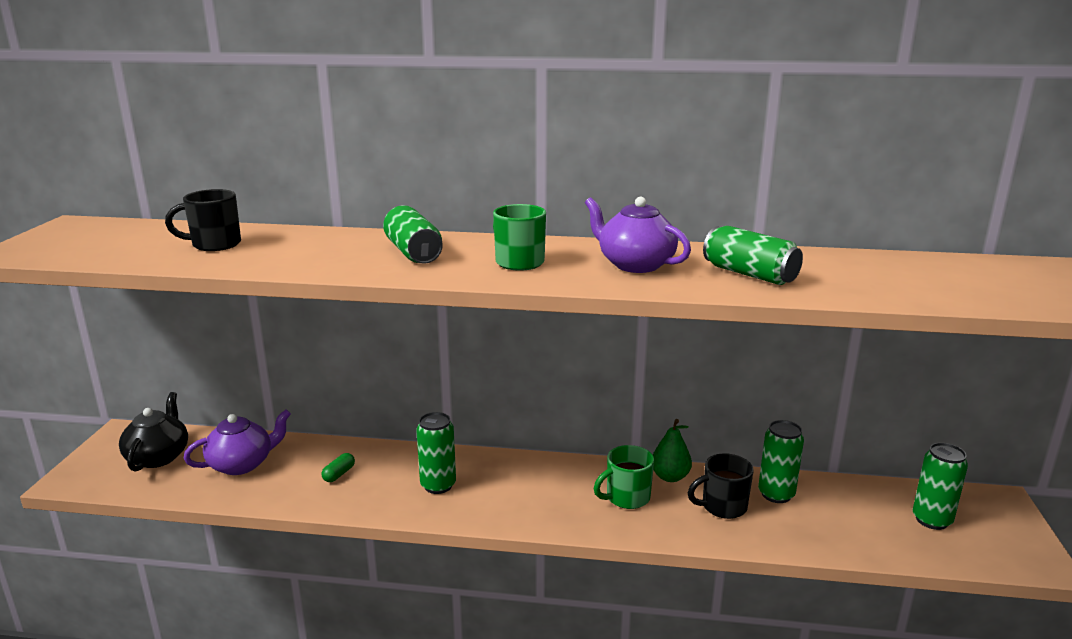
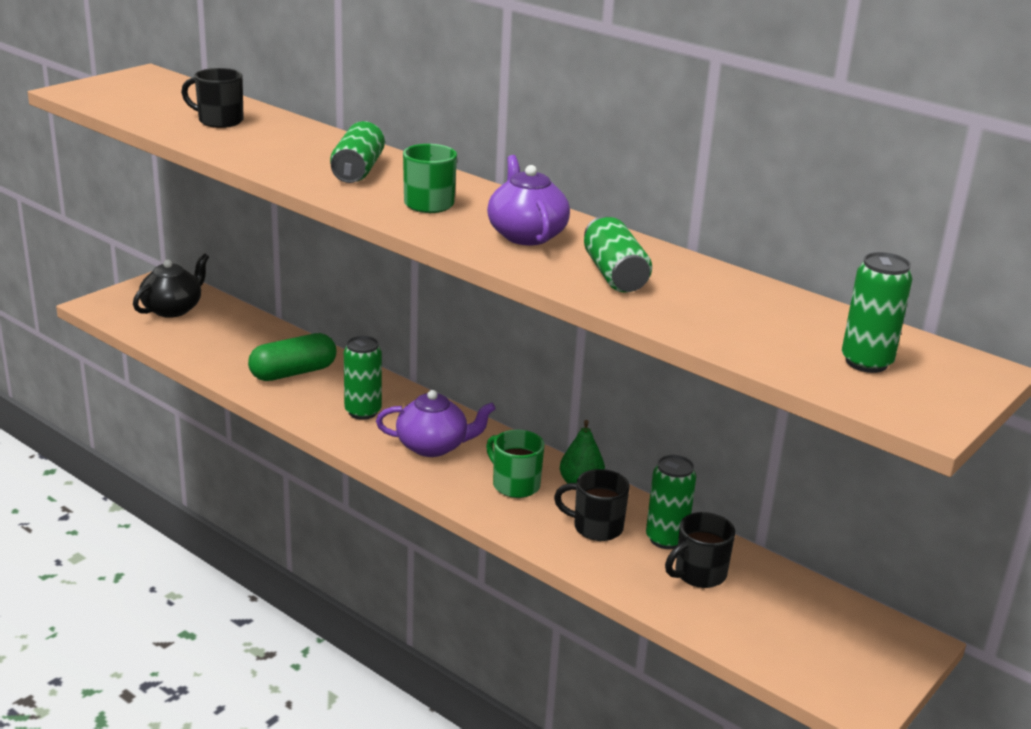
camera: 30 degrees right, 5 degrees up
purple teapot [184,409,291,475] -> purple teapot moved to [376,390,496,457]
green capsule [322,453,355,482] -> green capsule [248,333,336,381], size x2.19
green mug [594,445,654,509] -> green mug turned 45 degrees clockwise [486,430,545,498]
green can [913,443,968,530] -> green can moved to [842,252,912,373]
none -> black mug [665,512,735,588]

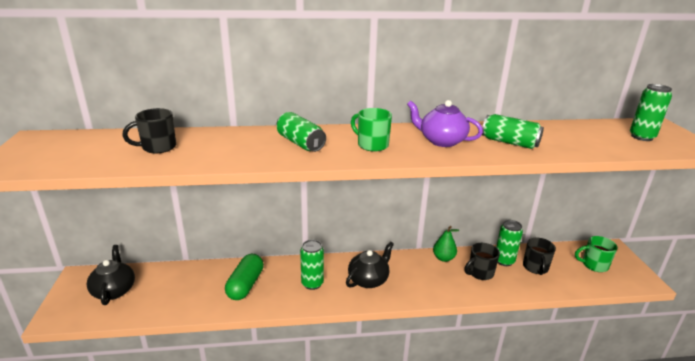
camera: 45 degrees left, 0 degrees up
purple teapot [376,390,496,457] -> black teapot [346,242,394,288]
green mug [486,430,545,498] -> green mug moved to [575,236,618,272]

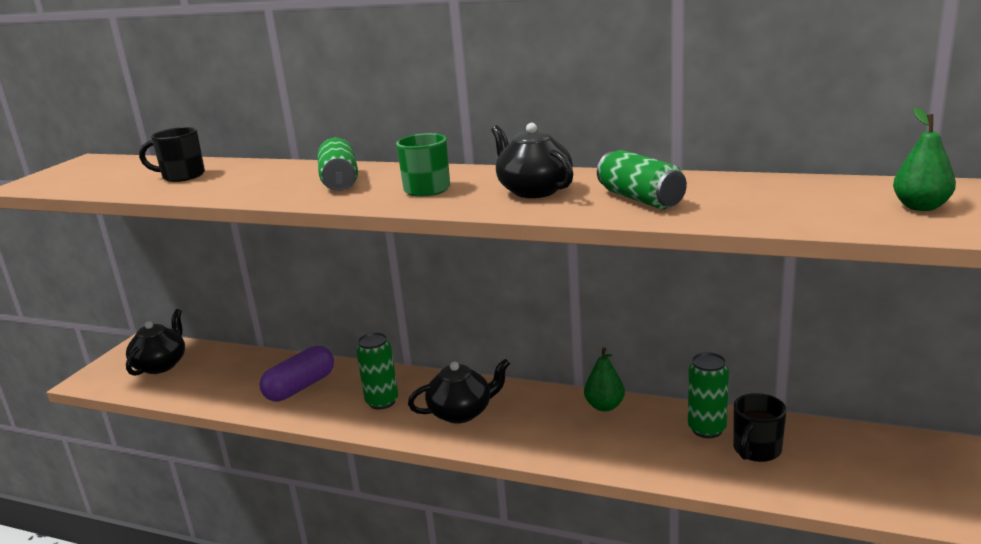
camera: 30 degrees right, 5 degrees down
green capsule [225,254,264,300] -> purple capsule [259,346,334,401]
purple teapot [407,100,483,147] -> black teapot [491,123,573,198]
black mug [464,243,500,280] -> none
green mug [575,236,618,272] -> none
green can [630,84,672,141] -> green pear [893,107,956,211]

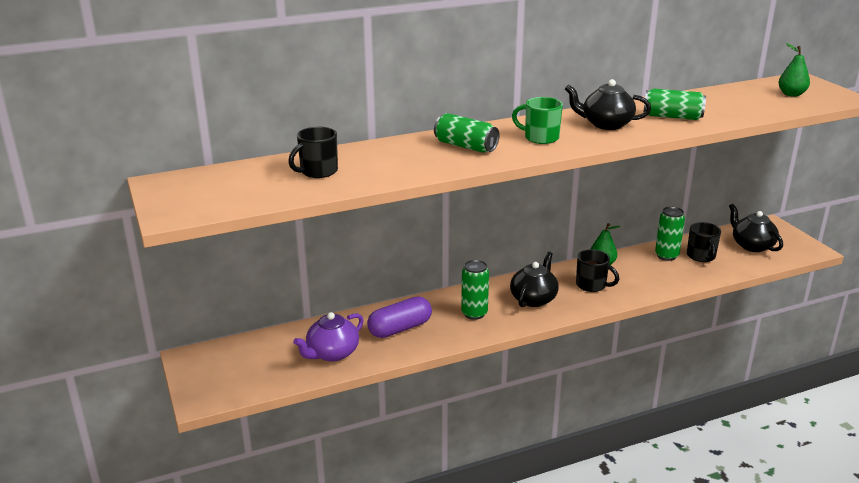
camera: 45 degrees left, 5 degrees up
black teapot [126,309,185,376] -> black teapot moved to [729,204,783,252]
purple capsule [259,346,334,401] -> purple capsule turned 60 degrees clockwise [367,296,432,338]
none -> purple teapot [293,312,364,362]
none -> black mug [576,249,619,292]

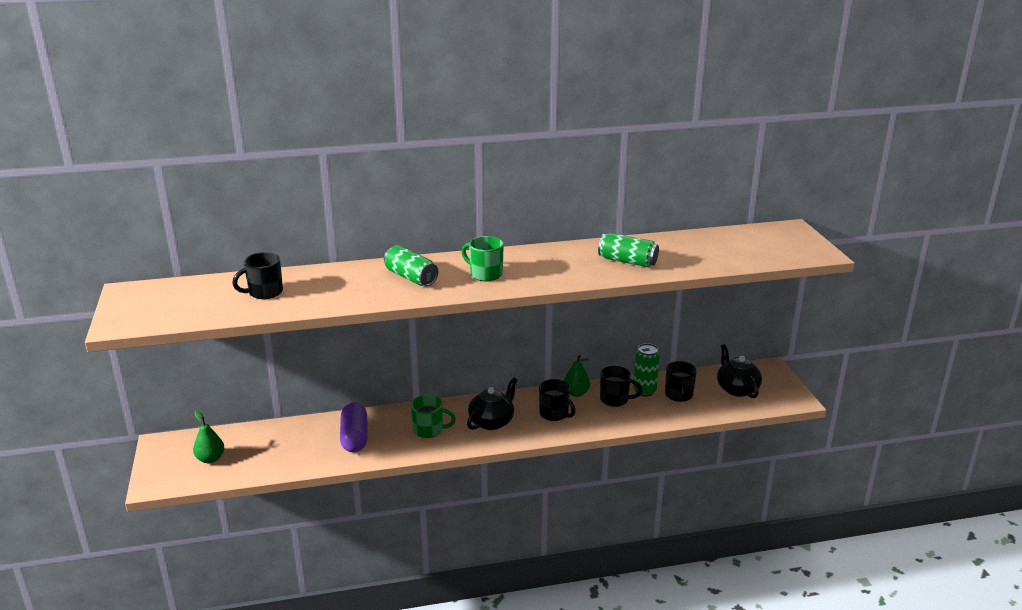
camera: 10 degrees right, 0 degrees up
purple teapot [293,312,364,362] -> none
purple capsule [367,296,432,338] -> purple capsule turned 75 degrees counterclockwise [340,402,367,452]
green can [461,260,489,320] -> green mug [411,395,456,438]
black teapot [565,79,651,130] -> none
green pear [779,43,810,97] -> green pear moved to [193,410,224,463]
none -> black mug [600,366,642,407]

